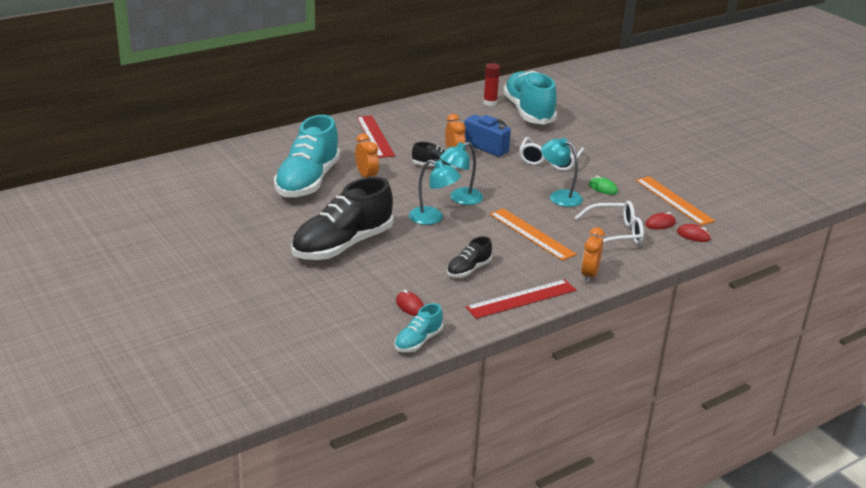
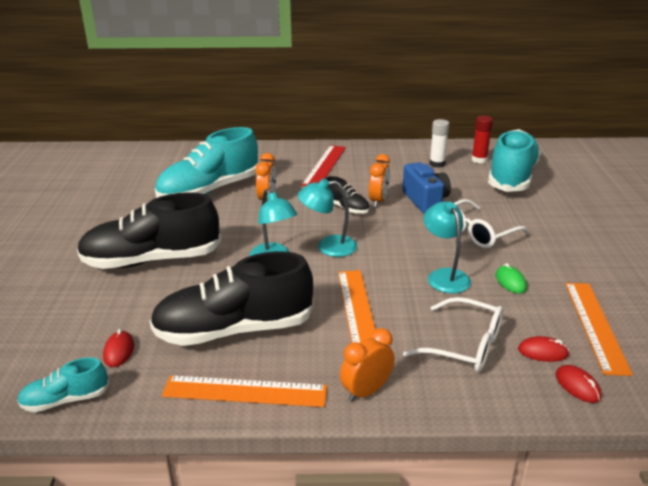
camera: 35 degrees right, 0 degrees up
black shoe [447,236,492,277] -> black shoe [150,251,314,346], size x2.13
red ruler [466,279,576,319] -> orange ruler [162,375,327,407]
none -> white glue stick [430,119,449,168]

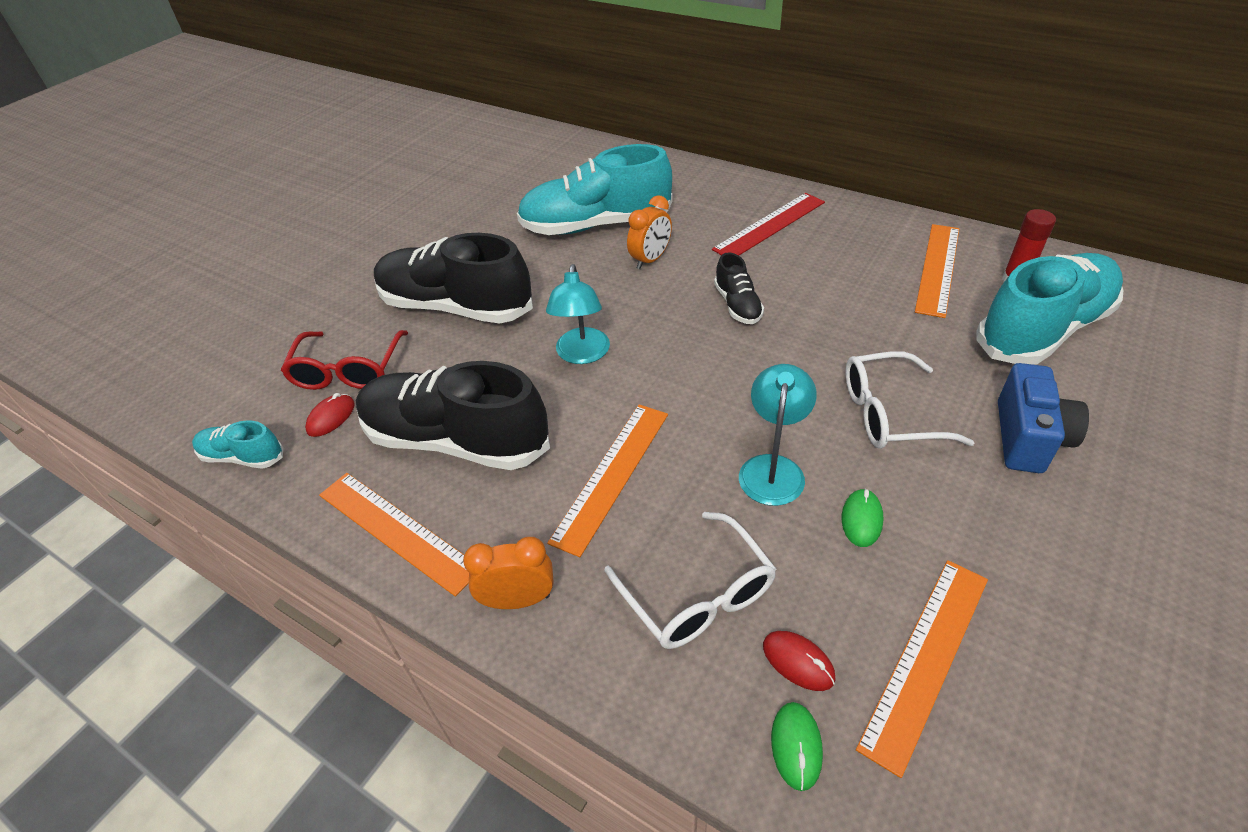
camera: 35 degrees right, 15 degrees up
turquoise lamp [298,179,357,257] -> none
orange clock [369,154,390,207] -> none
blue camera [402,162,451,214] -> blue camera moved to [998,363,1089,473]
white glue stick [430,119,449,168] -> orange ruler [915,224,959,318]
red mouse [556,365,602,403] -> green mouse [771,702,823,791]
none -> red glasses [281,330,408,390]

